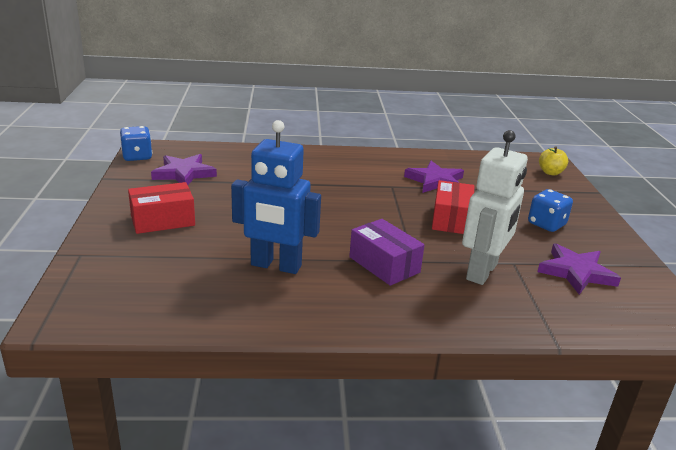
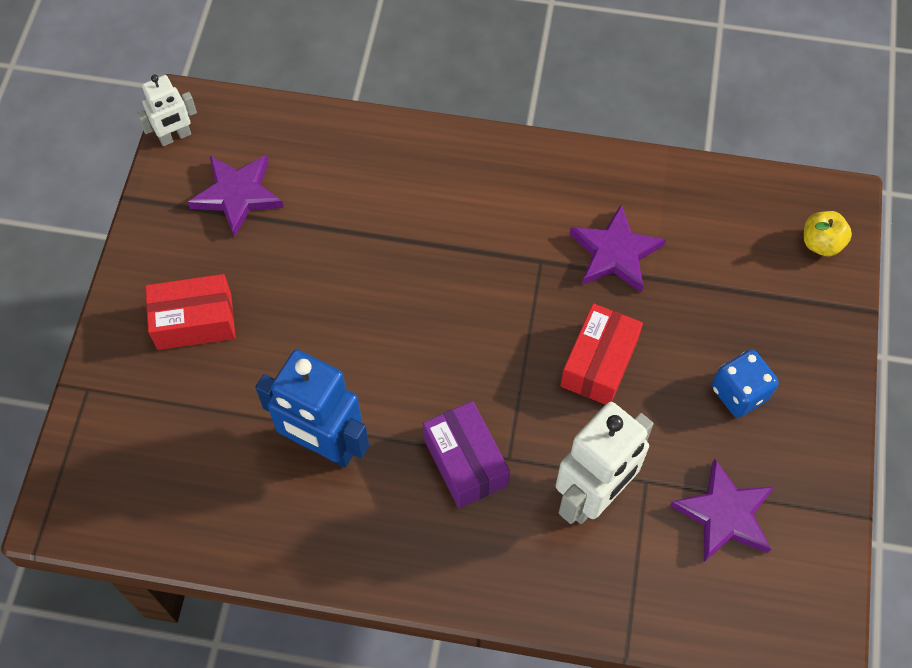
camera: 15 degrees right, 35 degrees up
blue dice [120,126,152,161] -> white robot [137,75,197,146]

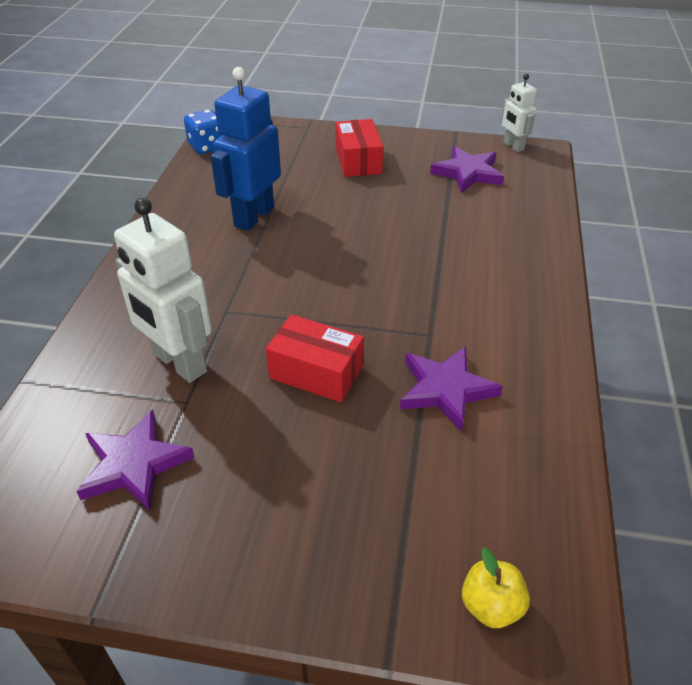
camera: 90 degrees right, 20 degrees down
purple box [423,401,510,508] -> none
blue dice [712,350,779,418] -> blue dice moved to [184,109,222,154]

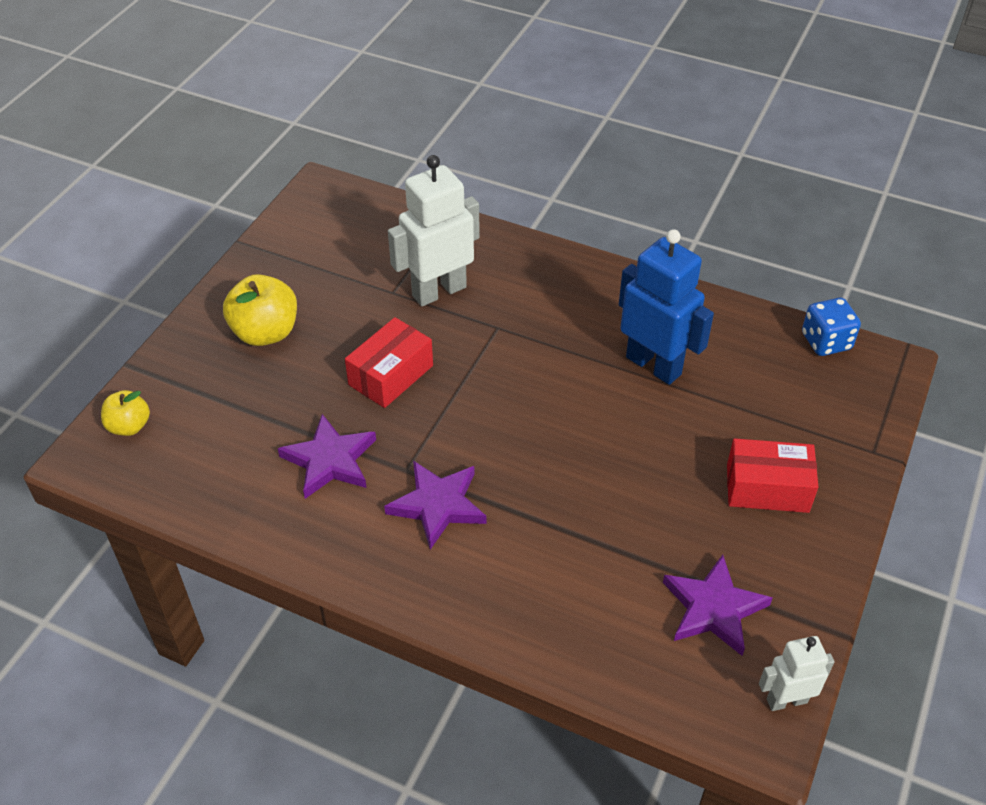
camera: 105 degrees right, 5 degrees up
purple star [76,410,195,510] -> purple star moved to [384,461,486,549]
none -> yellow apple [223,274,297,346]

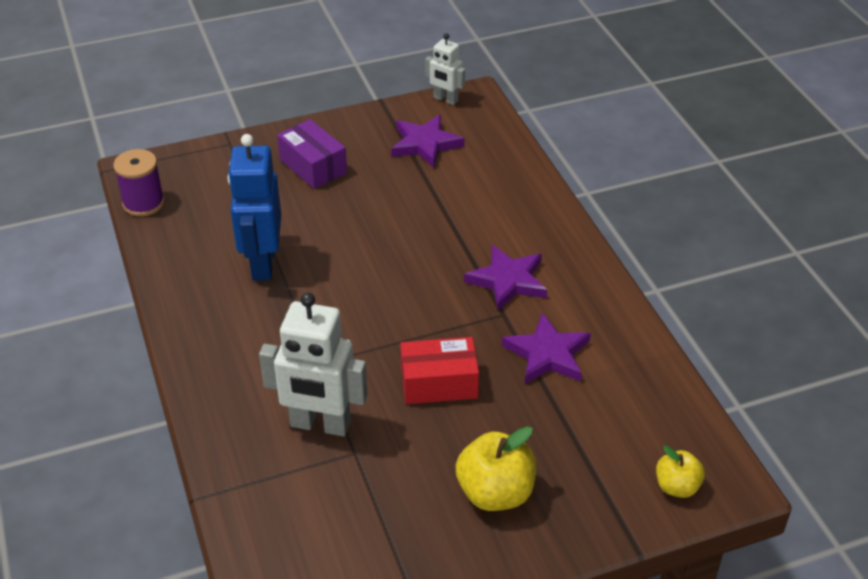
camera: 135 degrees left, 5 degrees down
red box [727,438,818,513] -> purple box [277,119,347,189]
blue dice [802,298,861,356] -> purple spool [113,149,165,216]

